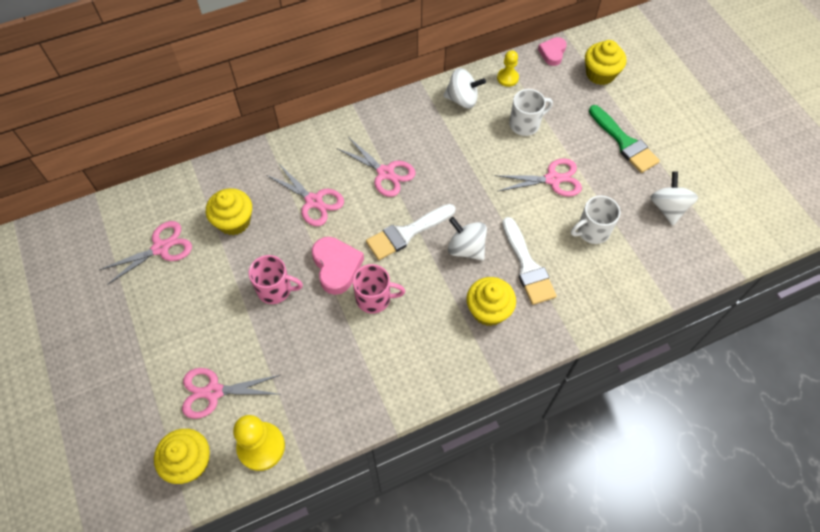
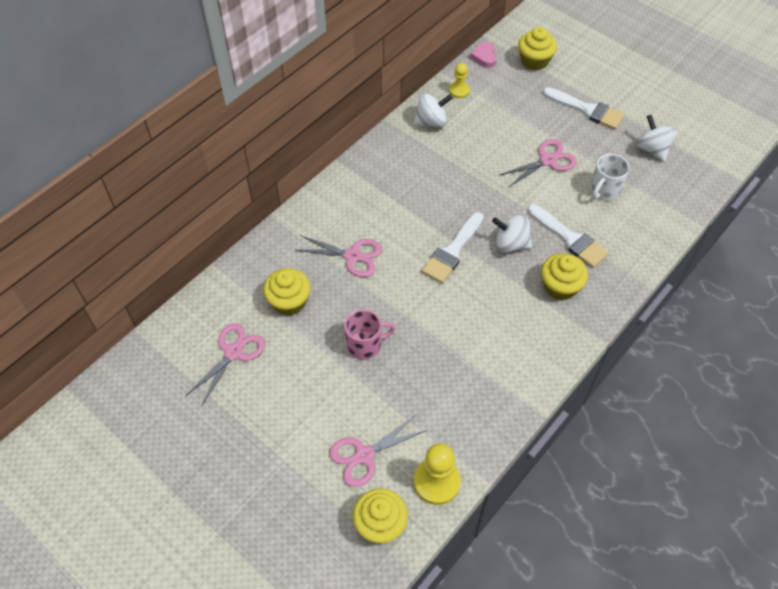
camera: 25 degrees left, 5 degrees down
pink heart [312,237,364,295] -> none
pink scissors [337,137,416,197] -> none
pink mug [353,264,405,314] -> none
white mug [509,89,553,136] -> none
green brush [589,105,660,173] -> white brush [543,87,625,129]

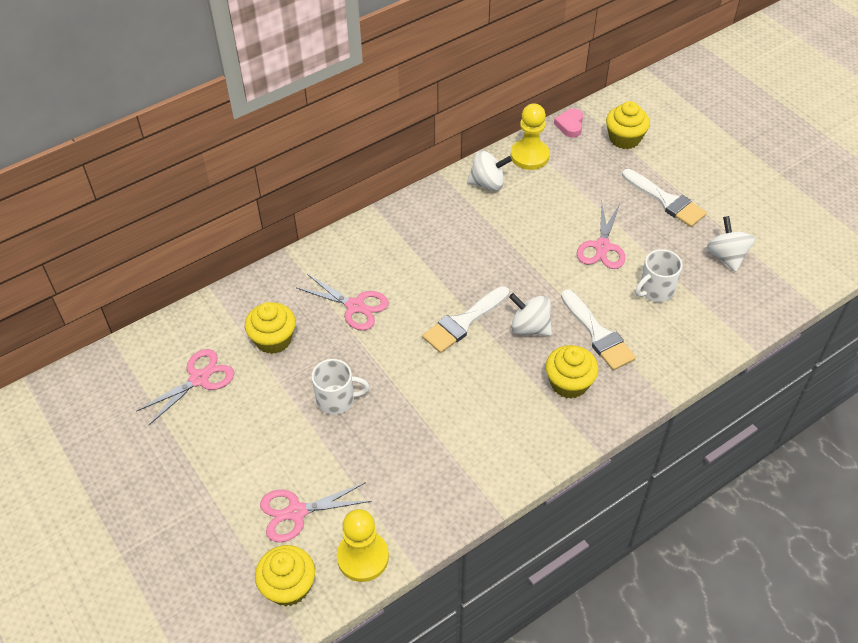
camera: 15 degrees right, 5 degrees down
pink mug [344,309,395,360] -> white mug [312,359,369,415]
yellow pawn [449,63,470,98] -> yellow pawn [511,103,550,170], size x1.68
pink scissors [498,139,577,187] -> pink scissors turned 120 degrees clockwise [577,202,625,269]

